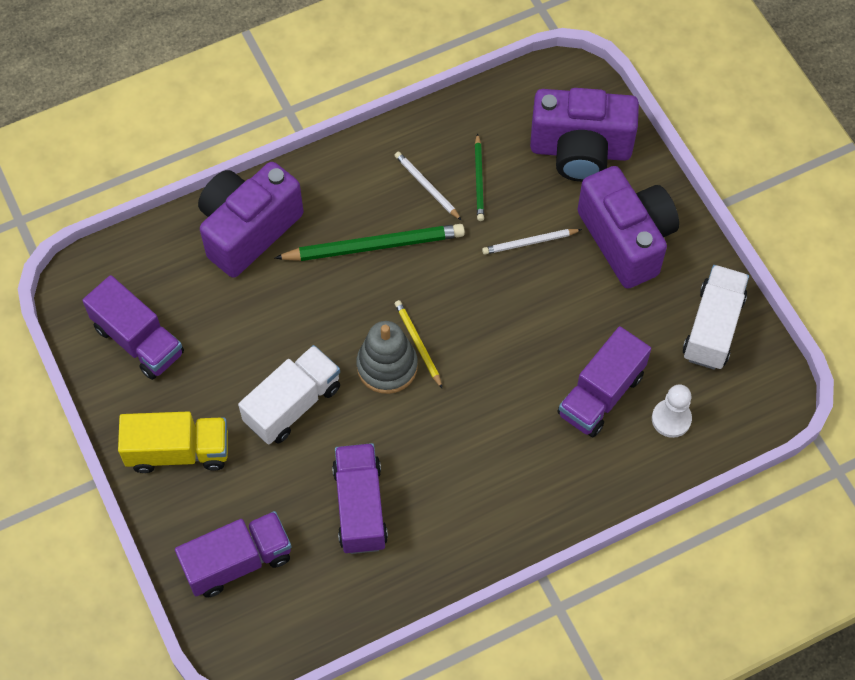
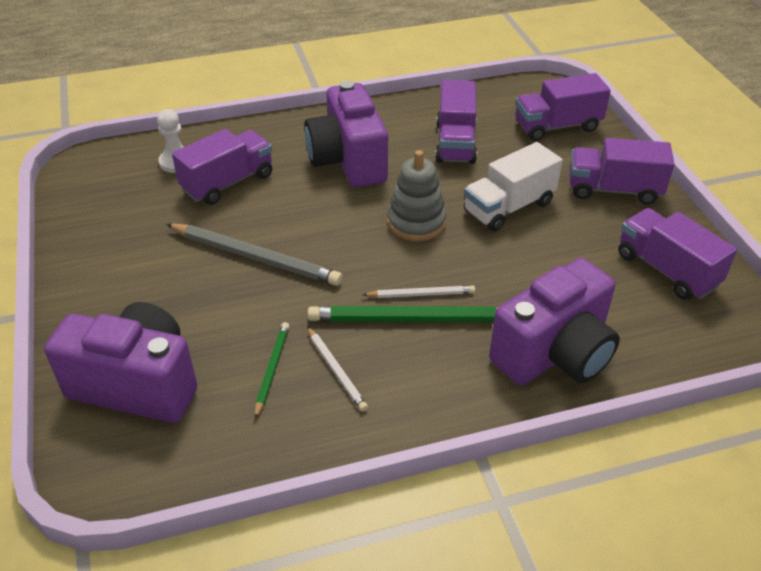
camera: 170 degrees left, 20 degrees down
yellow truck [118,411,228,473] -> purple truck [570,138,674,204]
yellow pencil [394,300,443,389] -> none
white pencil [482,229,582,255] -> white pencil moved to [363,286,475,298]
purple camera [577,166,679,289] -> purple camera moved to [304,81,388,188]
white truck [683,265,749,370] -> none
none -> grey pencil [166,224,343,286]

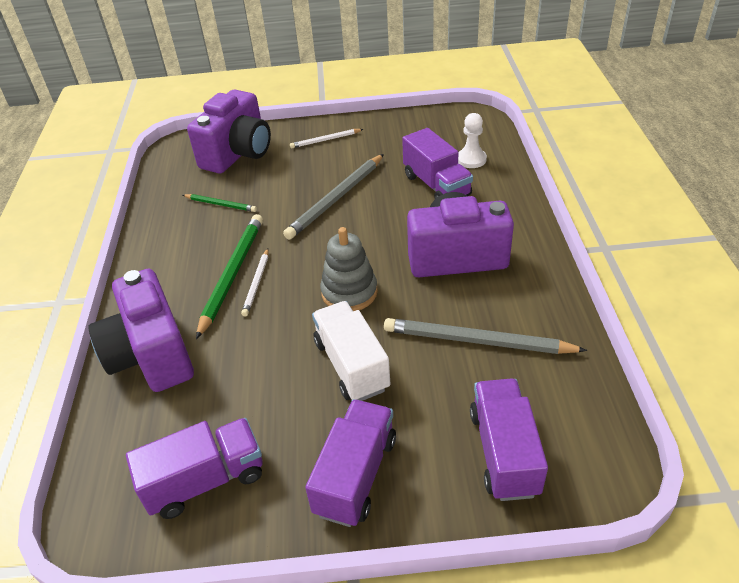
camera: 105 degrees right, 0 degrees up
white pencil [307,327,368,411] -> white pencil moved to [290,129,363,148]
purple truck [435,80,477,164] -> grey pencil [384,318,587,354]

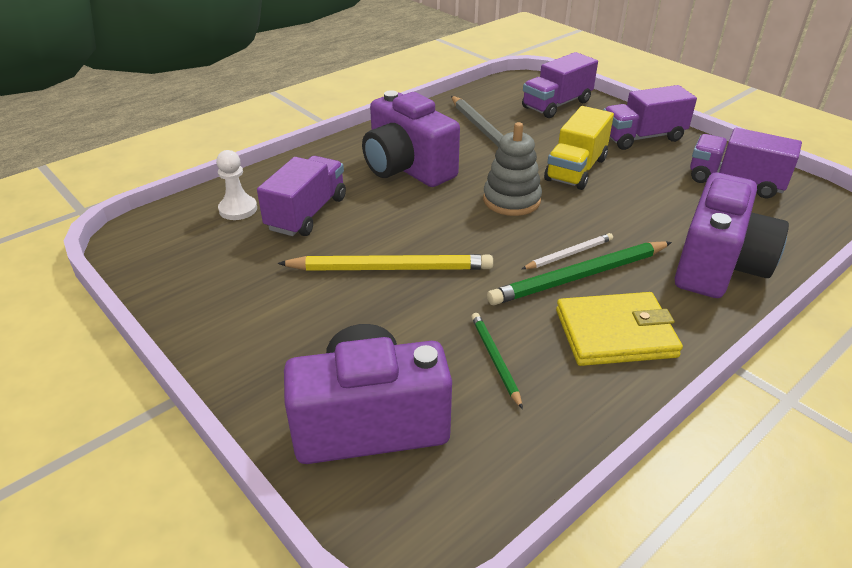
camera: 130 degrees left, 5 degrees down
grey pencil [283,154,384,240] -> yellow pencil [277,254,493,271]
white pencil [290,129,363,148] -> none
white truck [312,301,390,401] -> yellow truck [544,106,614,190]
none -> yellow wallet [556,292,683,366]

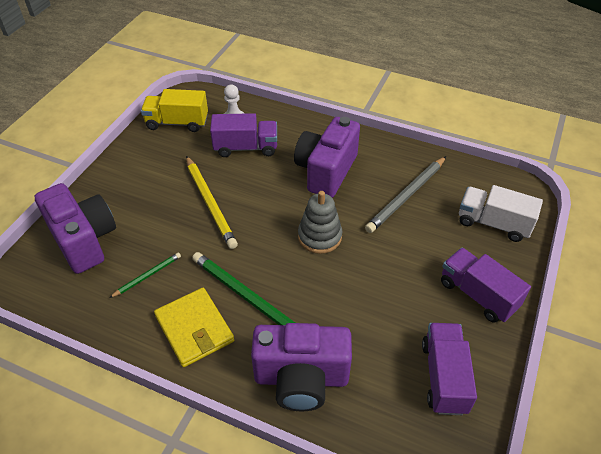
camera: 65 degrees right, 10 degrees up
purple truck [522,52,598,118] -> white truck [459,185,543,242]
white pencil [522,233,613,269] -> none
yellow truck [544,106,614,190] -> yellow truck moved to [141,89,208,132]

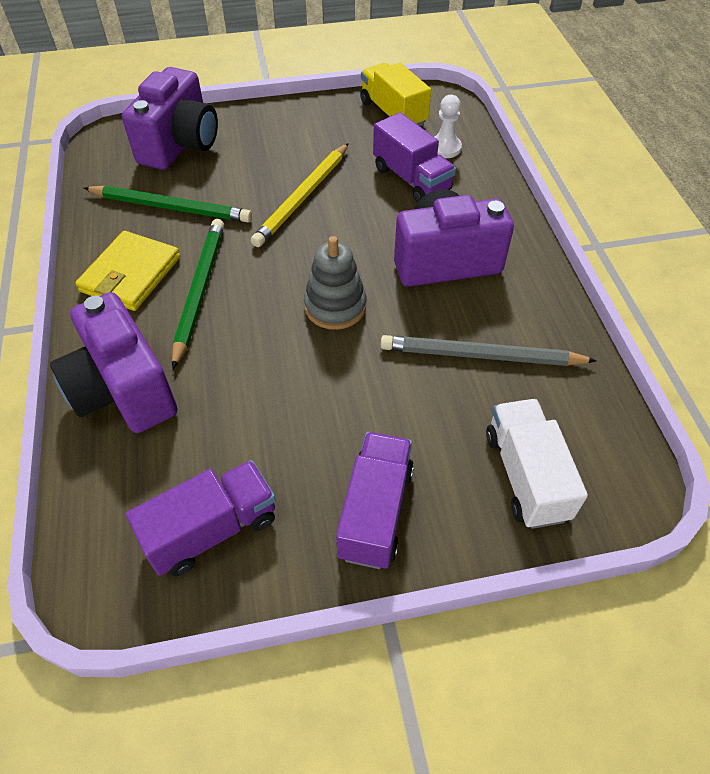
camera: 55 degrees right, 5 degrees up
green pencil [109,253,181,298] -> green pencil [84,186,252,222], size x1.86

